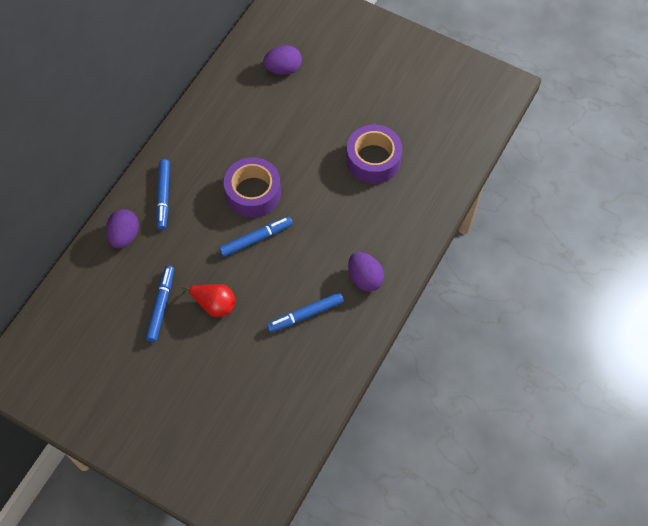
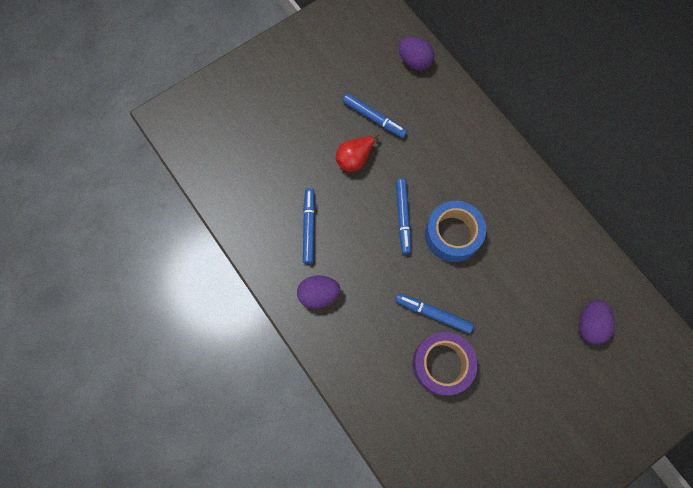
camera: 115 degrees right, 10 degrees up
purple egg [106,209,139,248] -> purple egg moved to [398,37,434,70]
blue marker [156,159,170,230] -> blue marker moved to [395,293,474,334]
purple tape [224,157,281,218] -> blue tape [425,201,486,262]

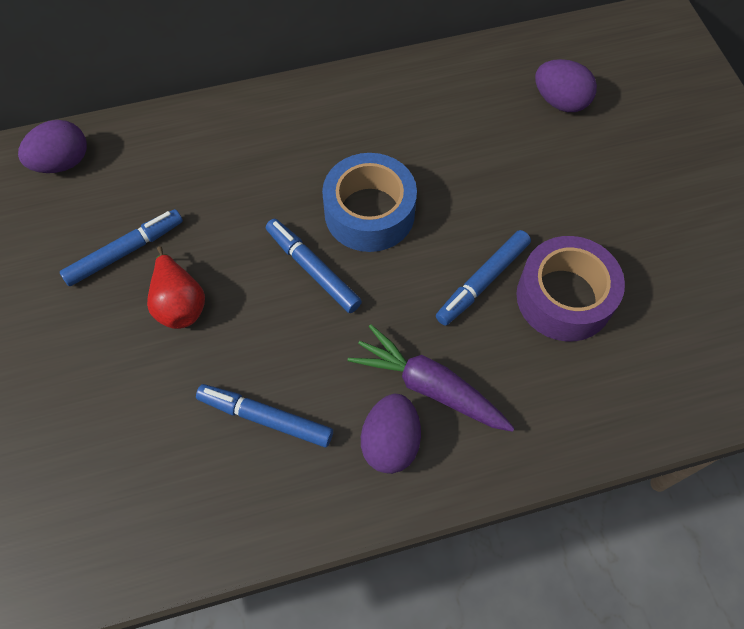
camera: 70 degrees left, 10 degrees down
blue marker [396,179,411,254] -> blue marker turned 150 degrees counterclockwise [266,219,362,313]
none -> purple carrot [348,324,514,432]

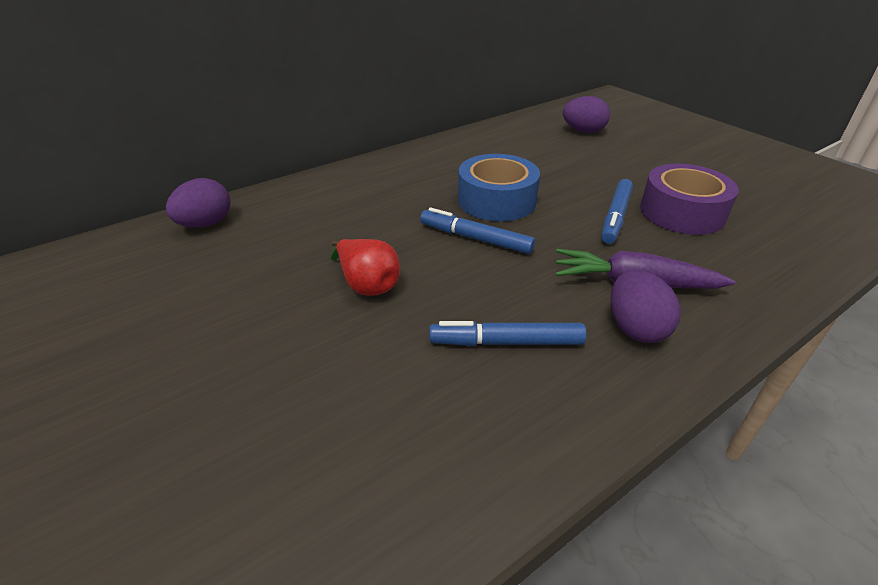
camera: 20 degrees left, 25 degrees down
blue marker [60,209,183,286] -> none

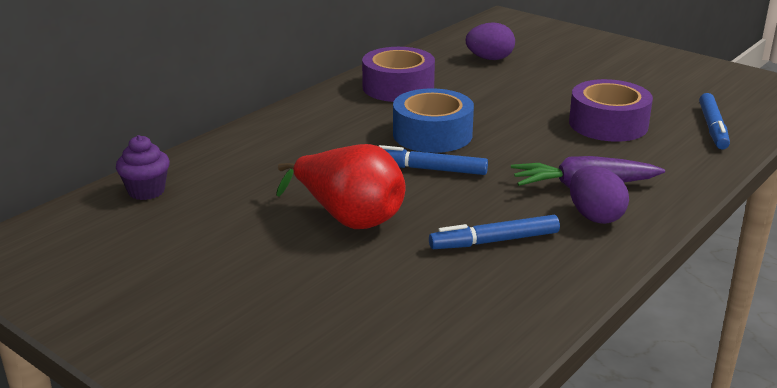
camera: 15 degrees left, 10 degrees down
purple egg [166,178,230,228] -> purple cupcake [116,135,170,200]
red pear [331,239,400,296] -> red pear [276,144,406,229], size x1.58
blue marker [601,179,633,244] -> blue marker moved to [699,93,730,149]
none -> purple tape [362,47,435,102]

